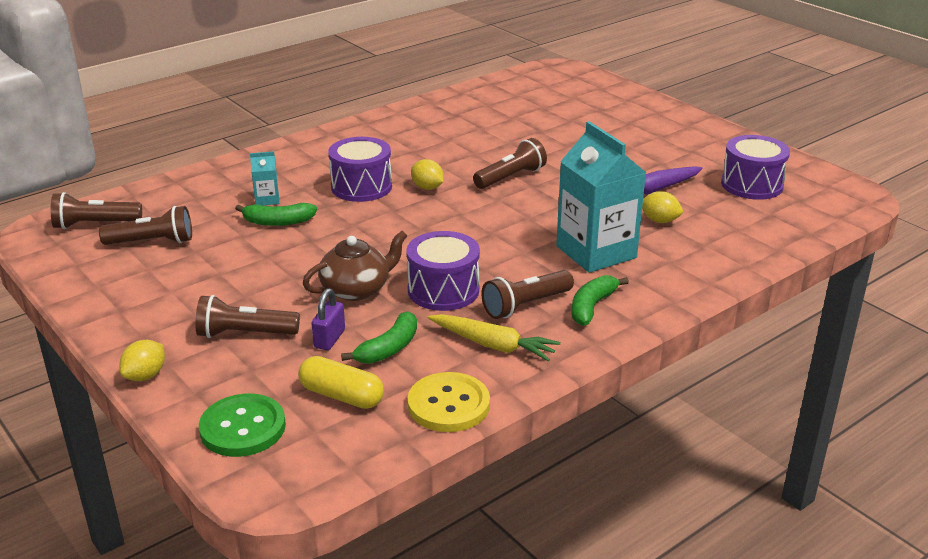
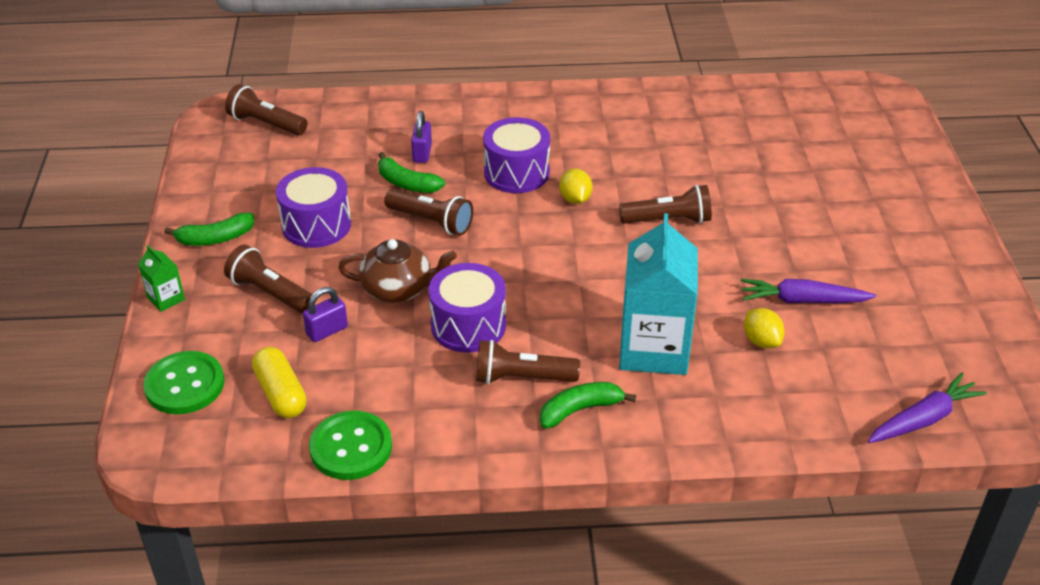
camera: 35 degrees right, 10 degrees up
brown flashlight [99,206,192,245] -> brown flashlight moved to [384,189,473,236]
yellow lemon [119,340,165,381] -> green carton [138,245,185,312]
turquoise carton [250,151,279,206] -> purple padlock [411,111,432,163]
green banana [341,311,417,364] -> green banana moved to [164,213,254,246]
yellow button [408,372,490,432] -> green button [309,411,392,480]
yellow carrot [428,314,560,362] -> none
purple drum [721,135,790,200] -> purple drum moved to [276,167,351,248]
none -> purple carrot [868,373,987,443]

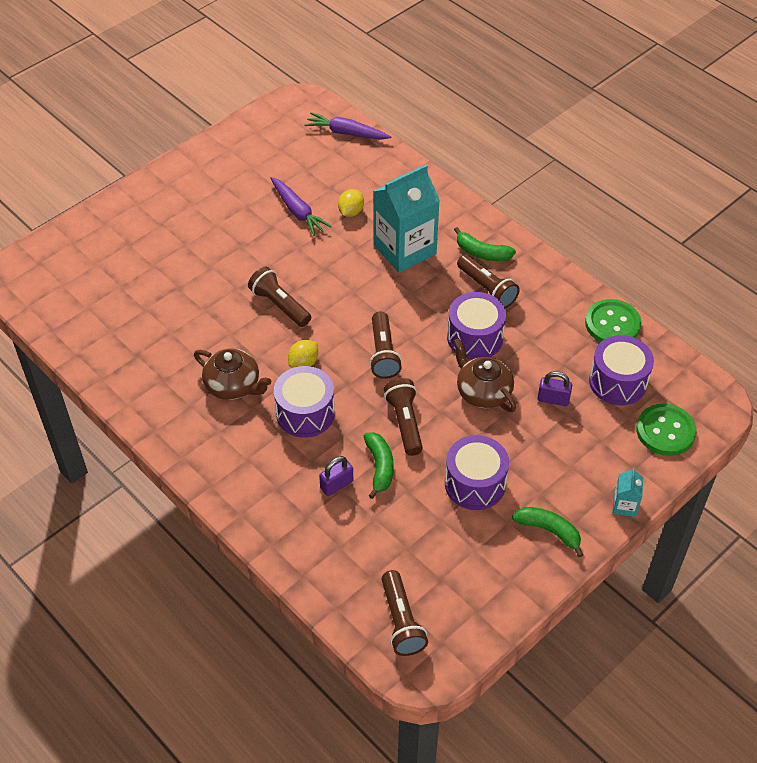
camera: 130 degrees left, 10 degrees up
green carton [138,245,185,312] -> turquoise carton [613,467,643,517]
brown flashlight [224,245,312,313] -> brown flashlight moved to [369,311,402,379]
yellow capsule [252,347,307,418] -> purple drum [589,335,654,405]
none -> brown teapot [194,349,271,400]

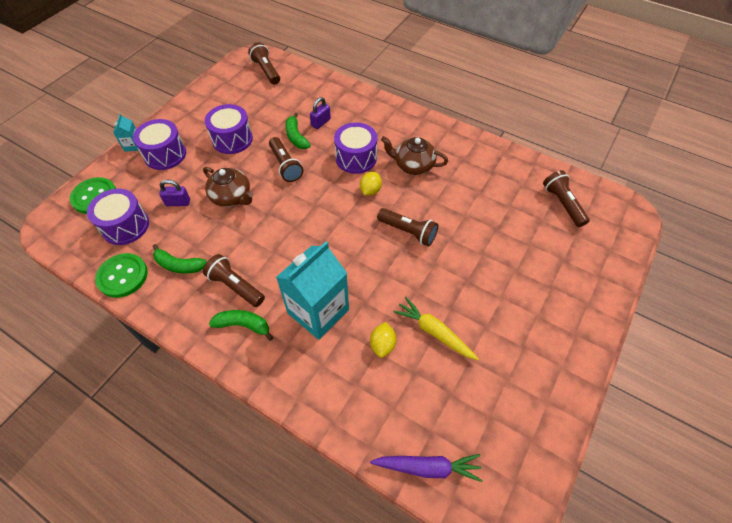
camera: 165 degrees right, 5 degrees up
purple carrot [270,177,332,236] -> yellow carrot [393,297,479,360]
brown flashlight [369,311,402,379] -> brown flashlight moved to [543,170,590,227]
purple drum [447,292,506,360] -> purple drum moved to [133,119,186,170]
green banana [512,507,583,557] -> green banana moved to [153,244,207,274]

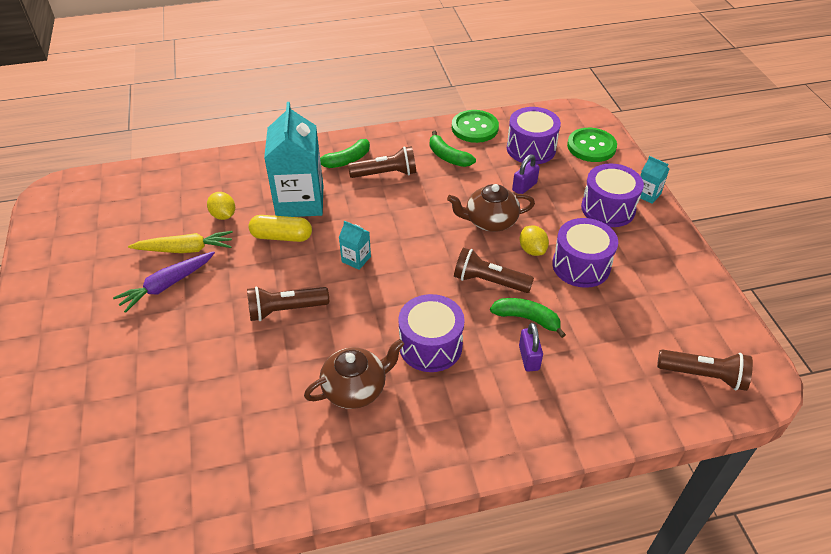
camera: 135 degrees right, 10 degrees down
green banana [153,244,207,274] -> green banana turned 105 degrees counterclockwise [430,131,476,167]
yellow lemon [360,172,382,196] -> yellow lemon moved to [520,225,549,256]
purple carrot [370,454,482,482] -> purple carrot moved to [113,251,215,313]
brown flashlight [543,170,590,227] -> none
none -> yellow capsule [248,215,312,242]
none -> turquoise carton [339,221,371,270]

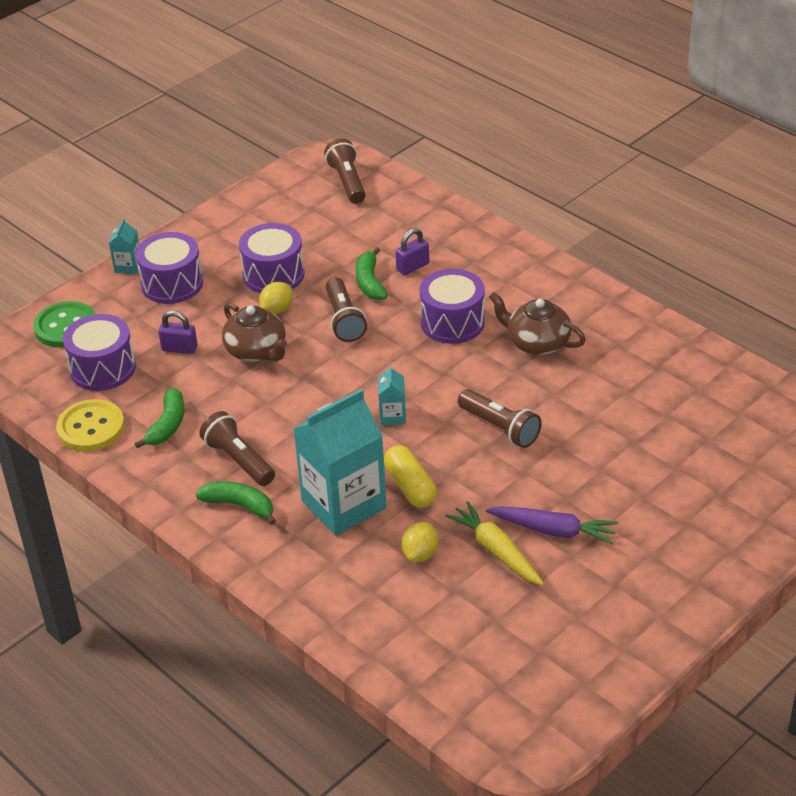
camera: 120 degrees left, 5 degrees down
green button [452,110,499,143] -> yellow button [56,399,125,452]

